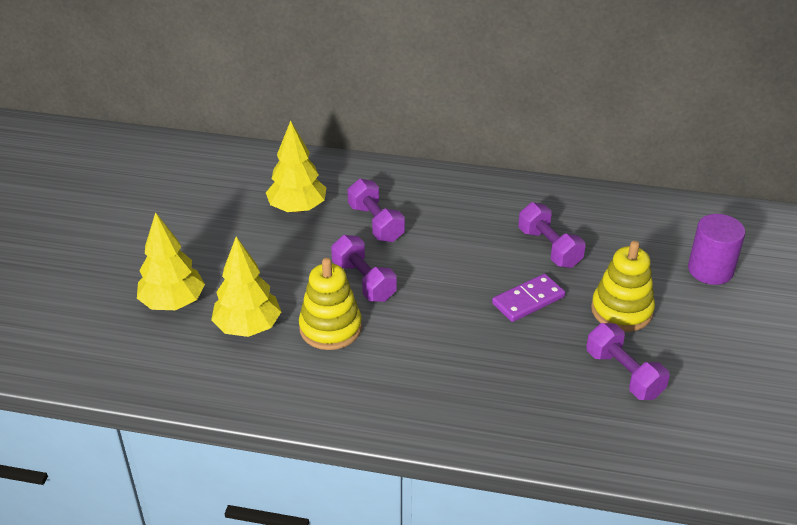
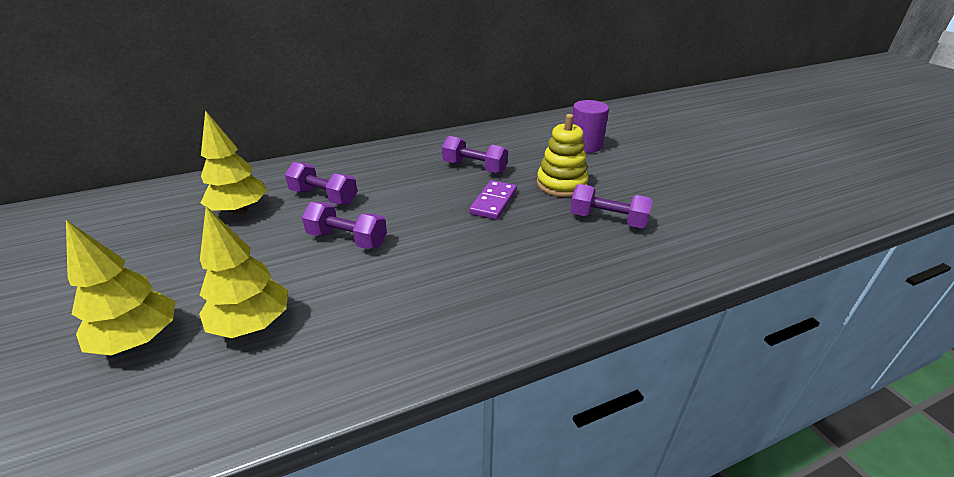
camera: 35 degrees left, 5 degrees down
yellow stacking toy [299,258,362,350] -> none

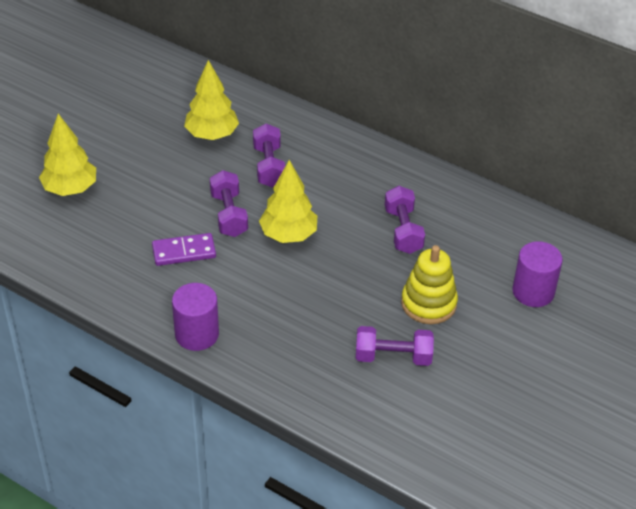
camera: 55 degrees right, 10 degrees up
yellow tree [199,206,288,338] -> yellow tree moved to [259,160,317,243]
purple domino [469,180,517,220] -> purple domino moved to [152,233,216,266]
purple dumbbell [570,184,653,228] -> purple dumbbell turned 75 degrees counterclockwise [356,326,434,366]
none -> purple cylinder [172,283,219,351]

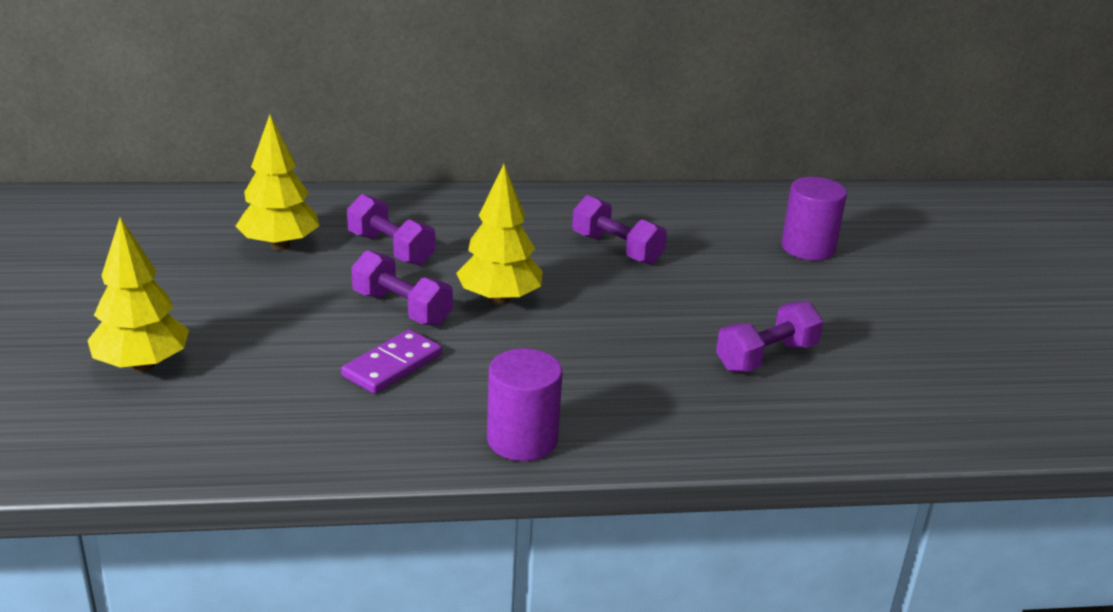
camera: 40 degrees left, 15 degrees down
yellow stacking toy [401,245,458,324] -> none

